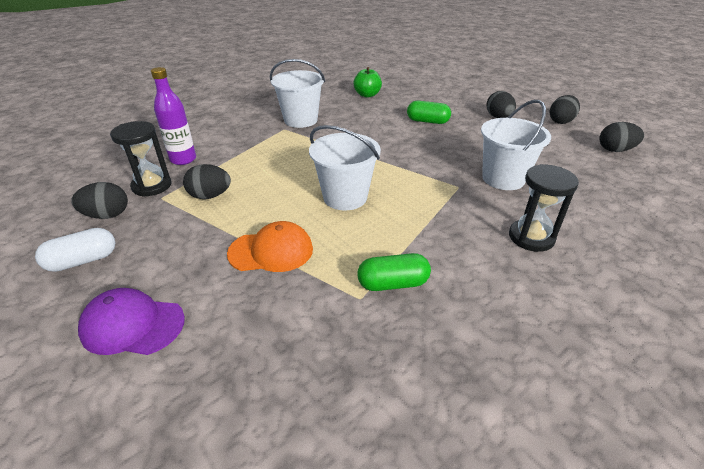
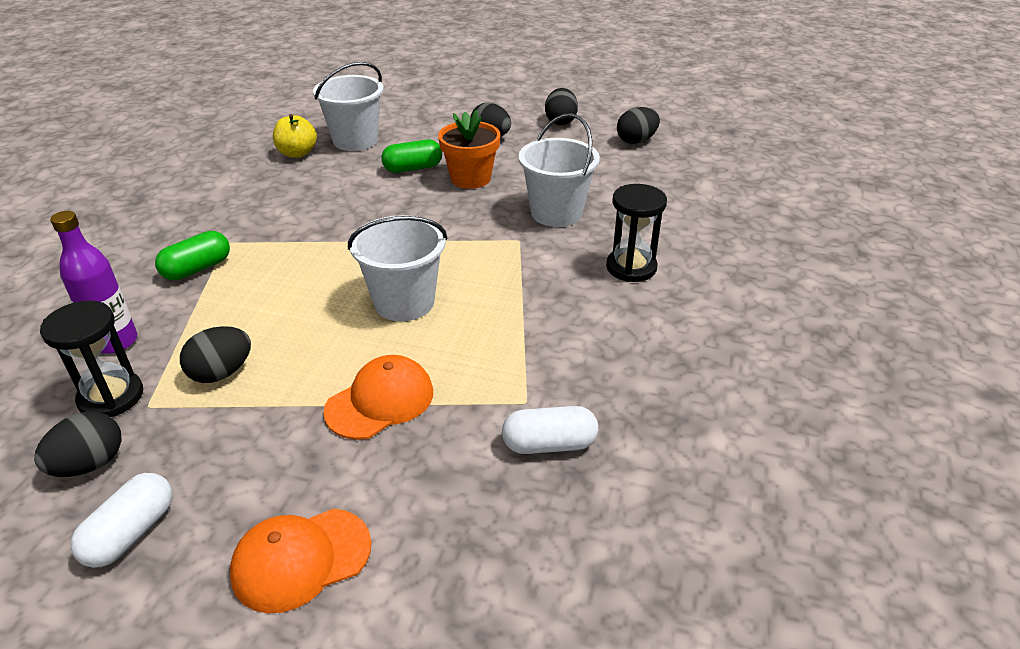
camera: 35 degrees left, 0 degrees up
purple cap [78,288,185,355] -> orange cap [230,509,372,613]
white bucket [270,59,325,128] -> white bucket moved to [313,62,384,151]
green apple [354,67,382,98] -> yellow apple [273,114,317,158]
green capsule [357,253,431,291] -> green capsule moved to [155,231,230,280]
none -> orange flower pot [438,109,501,189]
none -> white capsule [502,406,598,454]

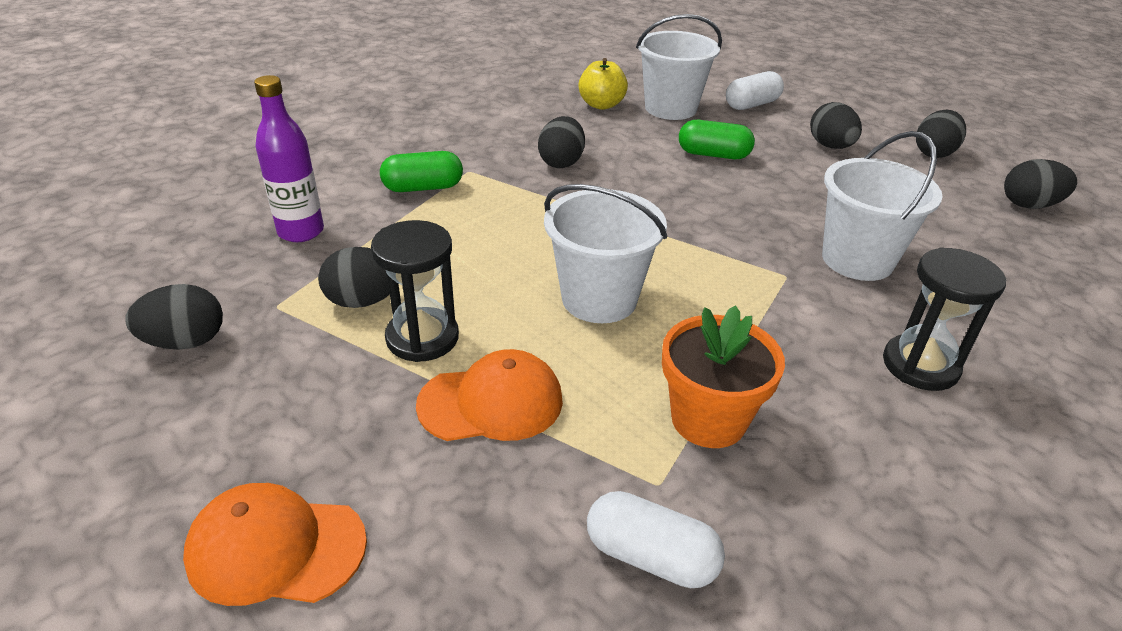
camera: 30 degrees right, 0 degrees up
black hourglass [40,301,143,417] -> black hourglass moved to [371,220,459,362]
white capsule [71,473,172,568] -> white capsule moved to [726,71,784,110]
orange flower pot [438,109,501,189] -> orange flower pot moved to [662,305,785,448]
none -> black egg [538,116,585,168]

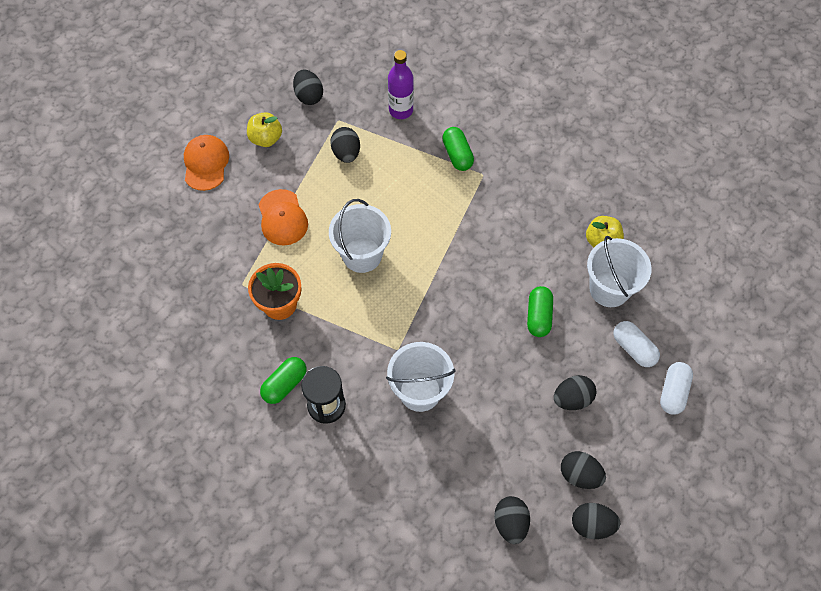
camera: 85 degrees right, 25 degrees up
black hourglass [371,220,459,362] -> none
black egg [538,116,585,168] -> black egg moved to [572,503,620,539]
white capsule [587,491,725,588] -> white capsule moved to [660,362,693,415]
none -> yellow apple [247,112,282,147]
none -> green capsule [260,357,307,404]

